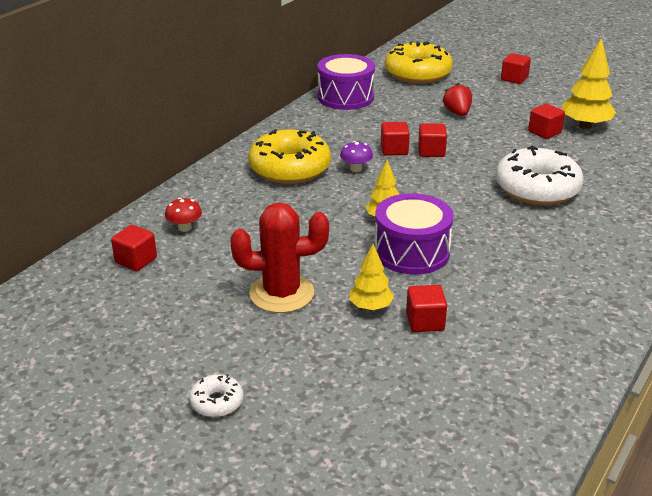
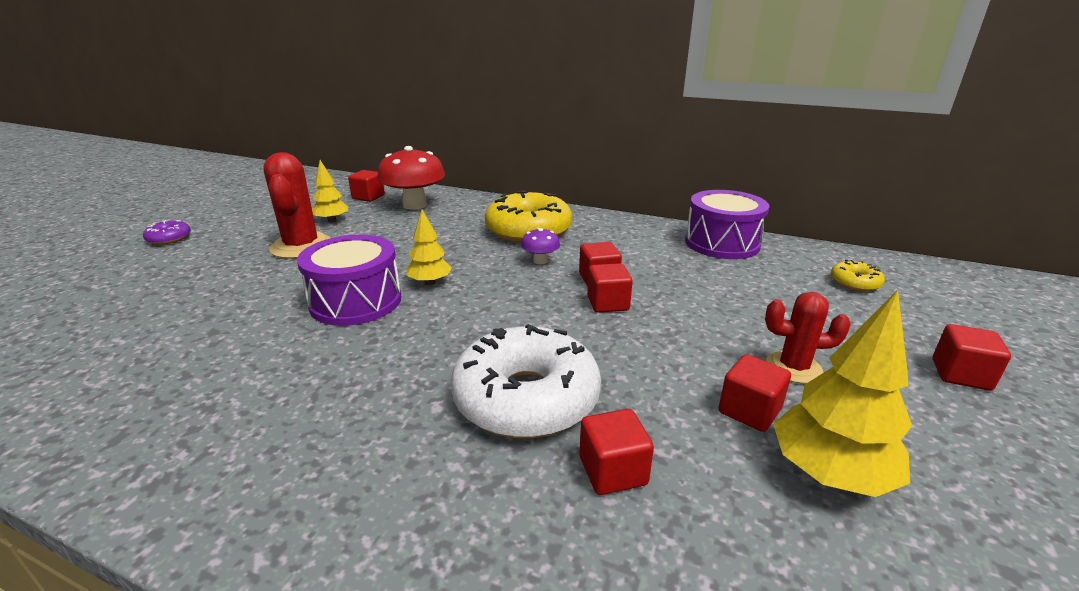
camera: 80 degrees right, 5 degrees down
red mushroom [165,198,202,232] -> red mushroom [377,146,445,210], size x2.10
white donut [189,374,243,417] -> purple donut [143,220,191,245]
yellow tree [349,244,394,311] -> yellow tree moved to [312,160,348,223]
yellow donut [385,41,453,84] -> yellow donut [831,260,885,292], size x0.45
red cube [406,285,447,332] -> red cube moved to [580,409,654,495]
red strawberry [443,83,472,116] -> none
none -> red cactus [765,292,851,384]

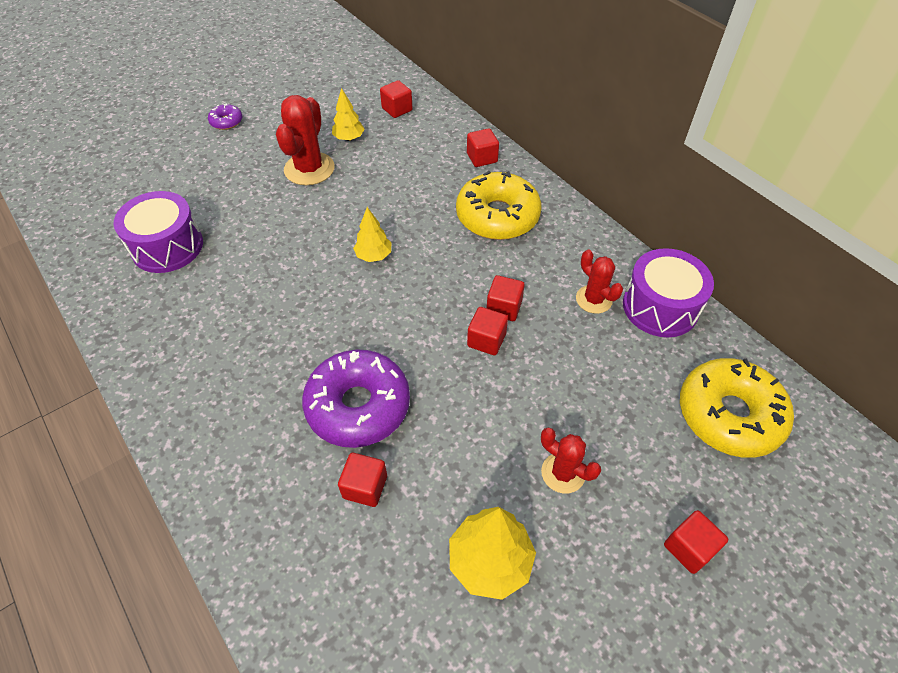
camera: 30 degrees right, 25 degrees up
purple drum [297,235,401,326] -> purple drum moved to [113,191,203,273]
red mushroom [377,146,445,210] -> none
white donut [451,324,601,438] -> purple donut [302,349,410,448]
purple mushroom [521,228,560,264] -> none
red cube [718,354,791,432] -> red cube moved to [467,128,499,167]
yellow donut [831,260,885,292] -> yellow donut [680,358,794,458], size x2.21
none -> red cactus [576,250,623,314]

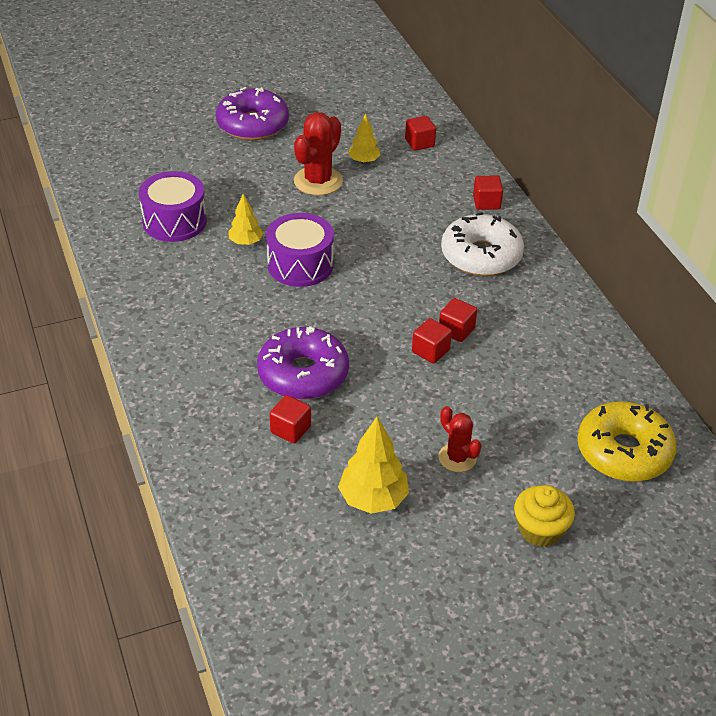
camera: 15 degrees right, 10 degrees down
purple donut [208,104,242,130] -> purple donut [216,87,289,140], size x2.21
yellow tree [353,207,391,262] -> yellow tree moved to [228,194,263,245]
yellow donut [456,171,542,240] -> white donut [441,212,524,276]
red cactus [576,250,623,314] -> none
purple drum [623,248,714,337] -> purple drum moved to [266,213,334,287]
red cube [664,510,728,574] -> yellow cupcake [514,485,575,547]

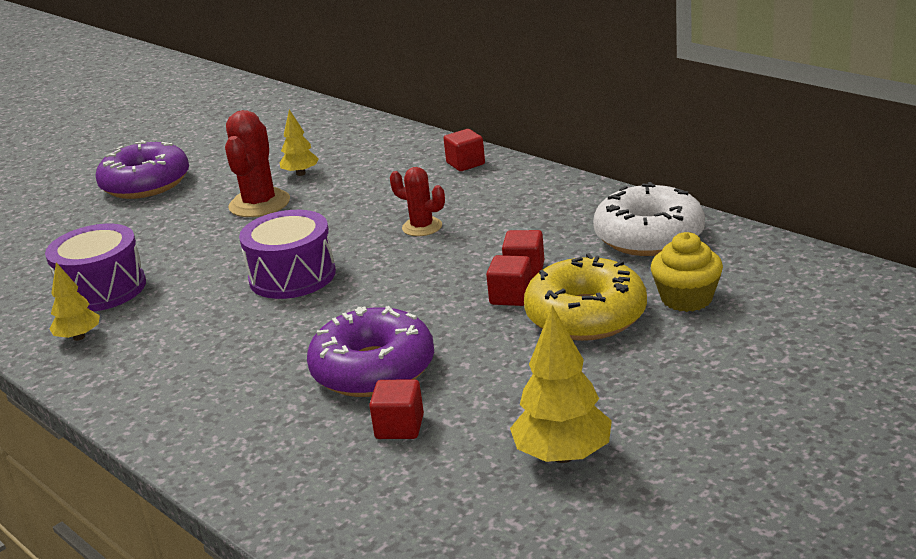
camera: 20 degrees left, 15 degrees down
yellow tree [228,194,263,245] -> yellow tree moved to [49,262,100,341]
red cube [405,116,436,151] -> none
red cactus [439,406,481,472] -> red cactus moved to [390,167,445,236]
white donut [441,212,524,276] -> white donut moved to [593,182,705,256]
yellow cupcake [514,485,575,547] -> yellow cupcake moved to [651,232,723,312]
yellow donut [577,401,677,482] -> yellow donut moved to [524,253,647,341]

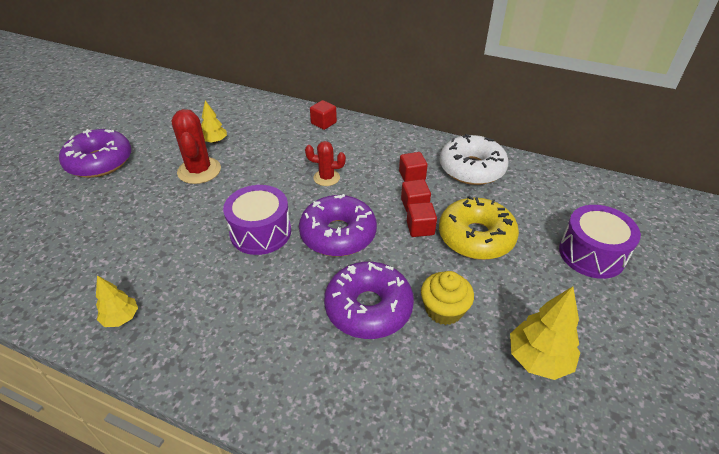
camera: 25 degrees left, 15 degrees up
purple drum [45,224,146,312] -> purple drum moved to [559,205,641,279]
red cube [369,379,424,439] -> red cube moved to [399,152,428,182]
yellow cupcake [651,232,723,312] -> yellow cupcake moved to [421,271,474,325]
none -> purple donut [299,194,377,256]

